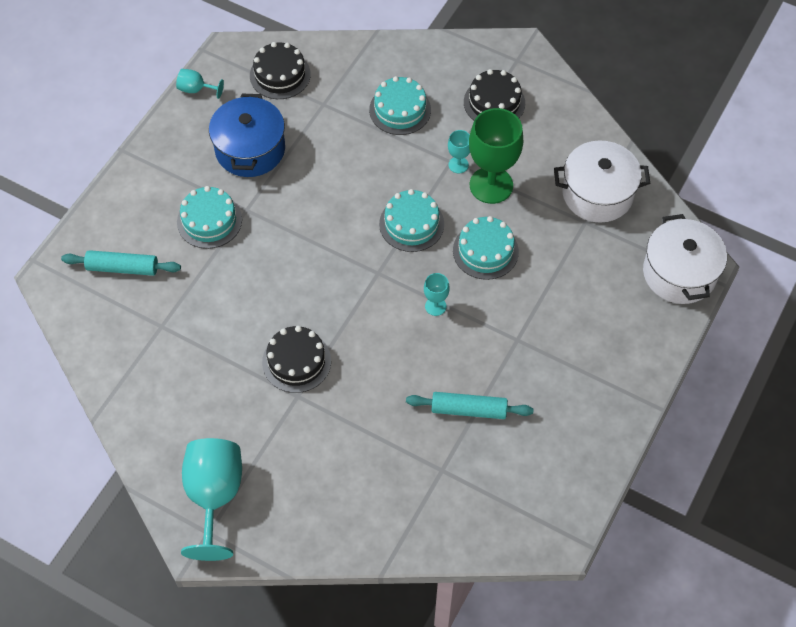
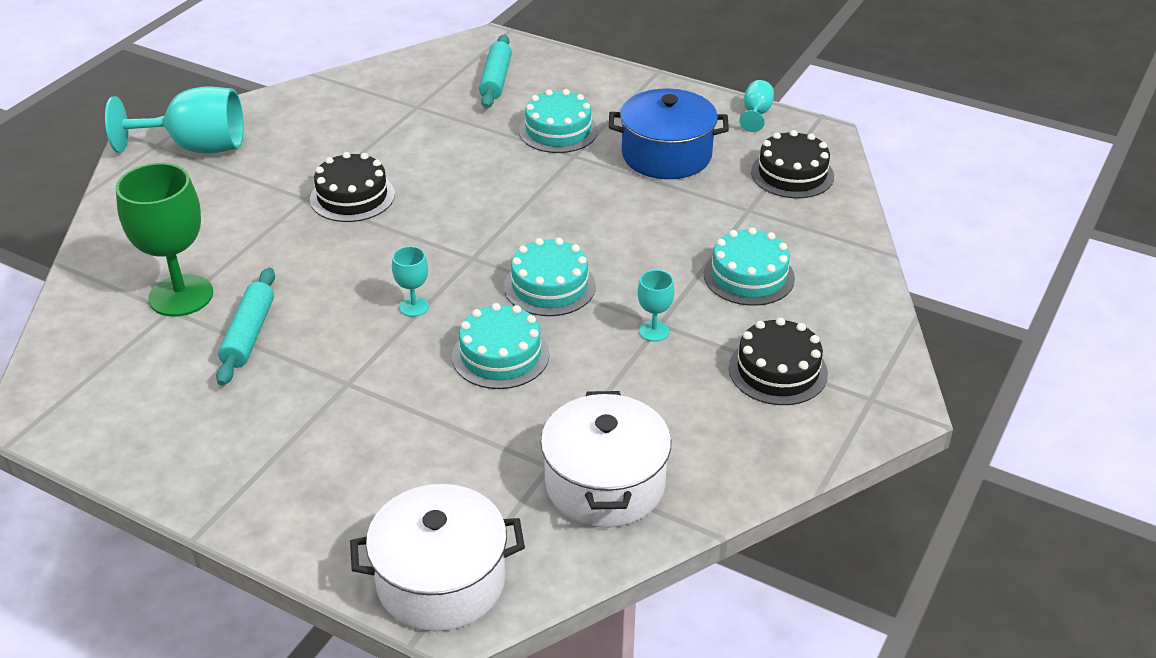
camera: 90 degrees right, 20 degrees down
green goblet [469,108,524,204] -> green goblet moved to [116,163,213,317]

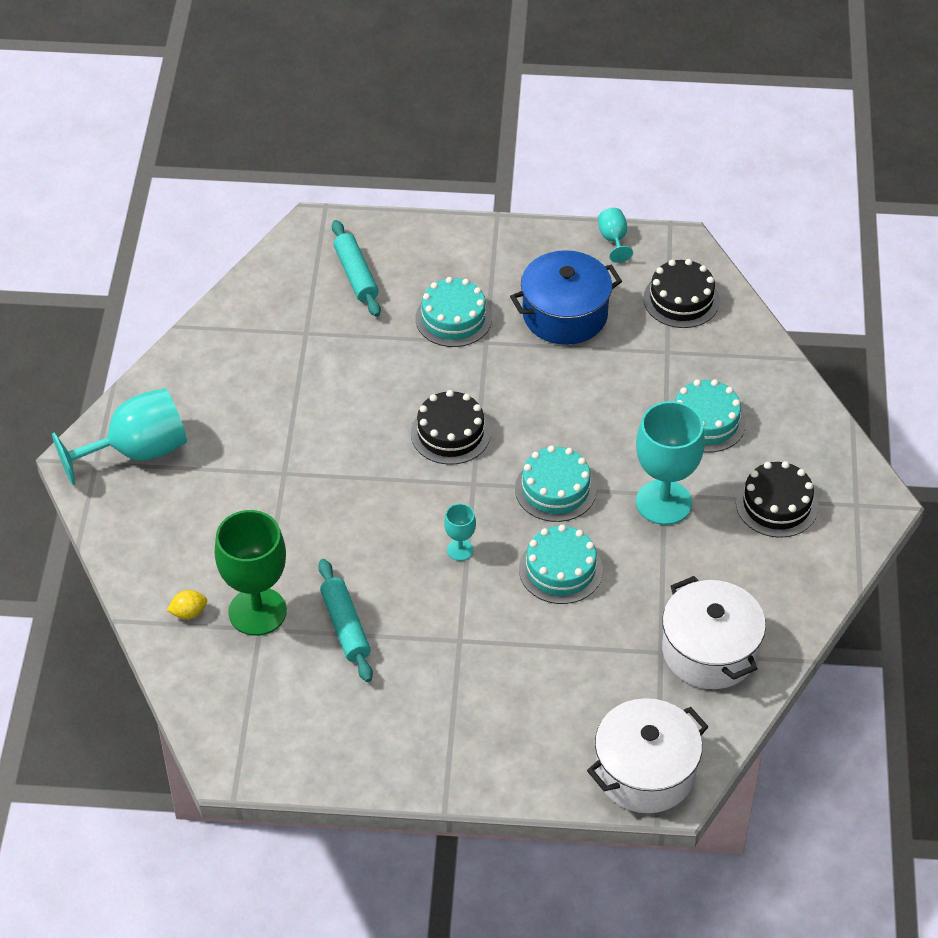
camera: 25 degrees left, 10 degrees up
black cake [310,152,395,222] -> black cake moved to [411,390,491,465]
turquoise goblet [638,270,674,341] -> turquoise goblet [636,401,705,525], size x2.14
none -> yellow lemon [167,590,207,619]

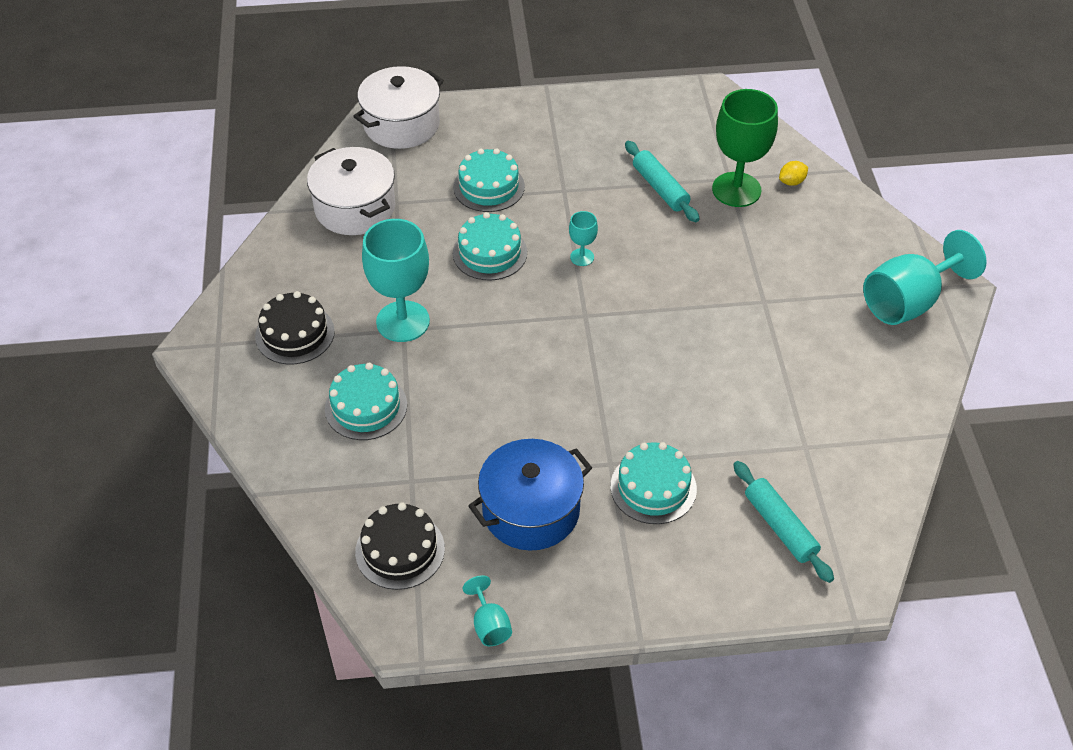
camera: 170 degrees right, 0 degrees up
black cake [411,390,491,465] -> none
turquoise cake [515,445,596,522] -> turquoise cake moved to [453,148,525,212]

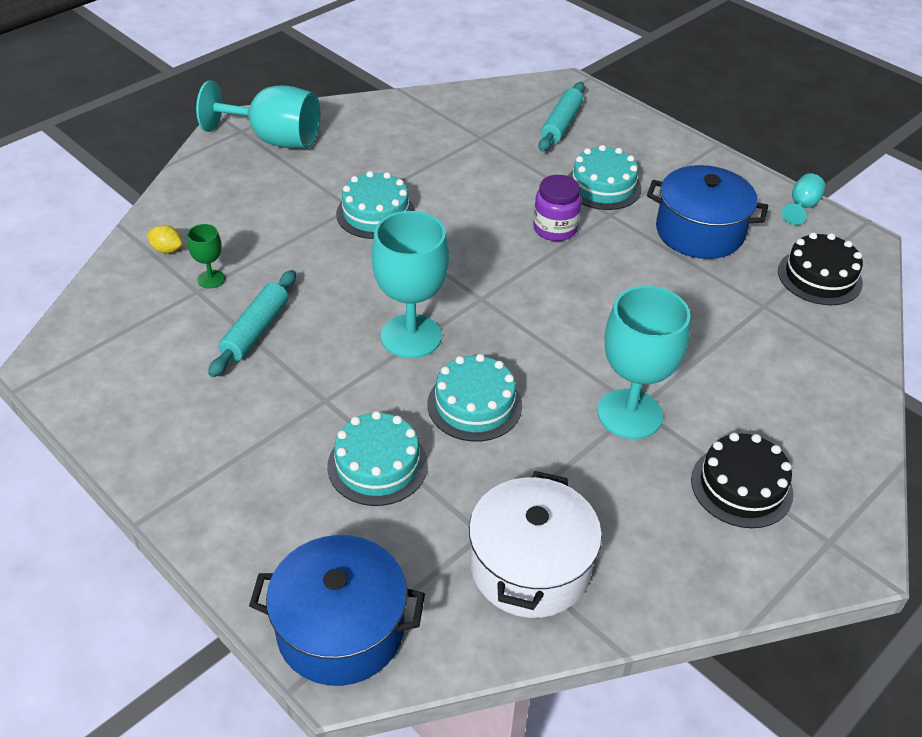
camera: 130 degrees left, 5 degrees down
turquoise cake [325,363,407,440] -> turquoise cake moved to [336,171,415,239]
white pot [353,66,444,149] -> blue pot [249,535,425,686]
turquoise goblet [569,211,598,266] -> turquoise goblet [371,211,449,358], size x2.14
green goblet [712,89,778,207] -> green goblet [187,224,225,289], size x0.47
none -> purple jar [533,175,582,241]

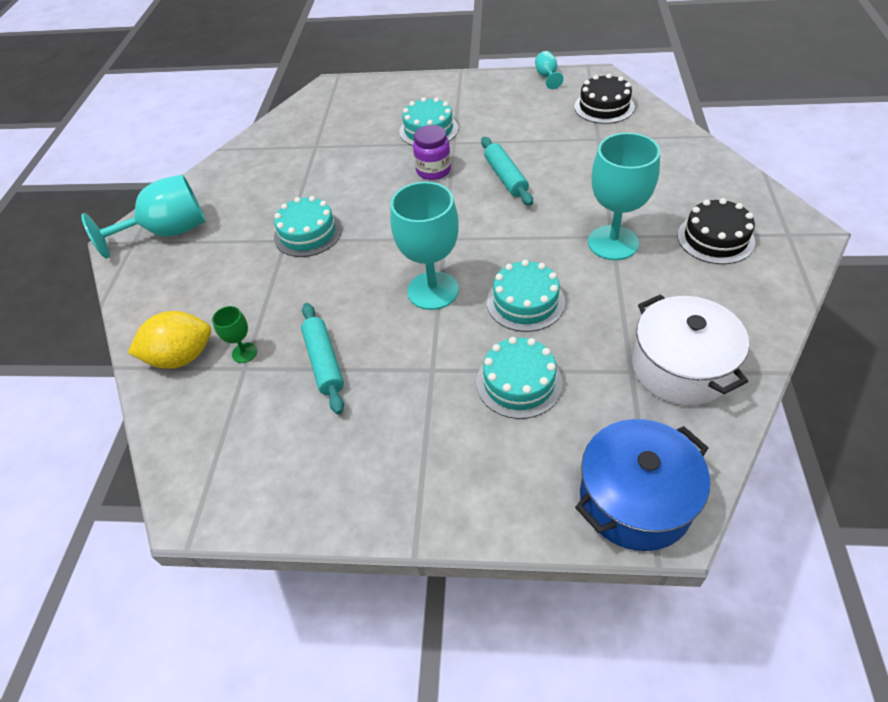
camera: 35 degrees left, 5 degrees up
yellow lemon [147,225,183,253] -> yellow lemon [128,311,211,369], size x2.07
turquoise rolling pin [539,82,585,152] -> turquoise rolling pin moved to [481,137,533,206]
blue pot [647,165,768,259] -> none

